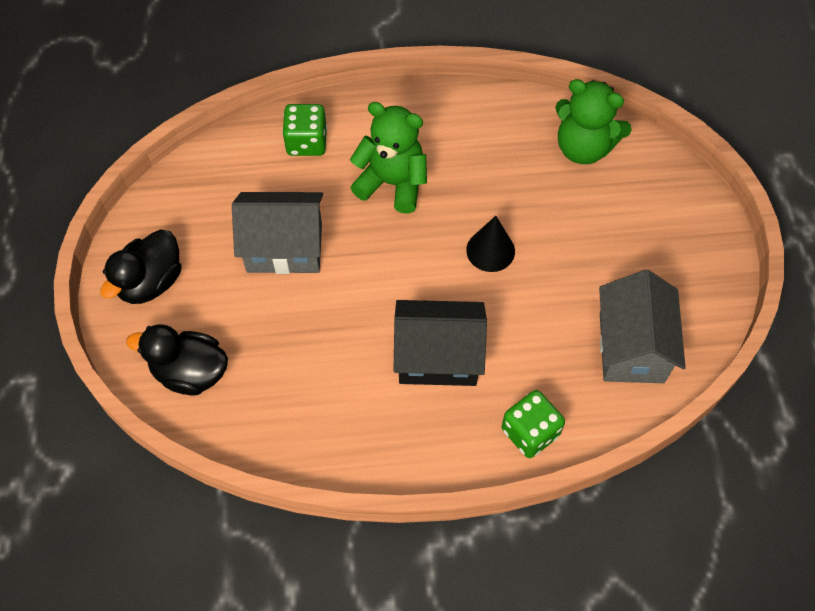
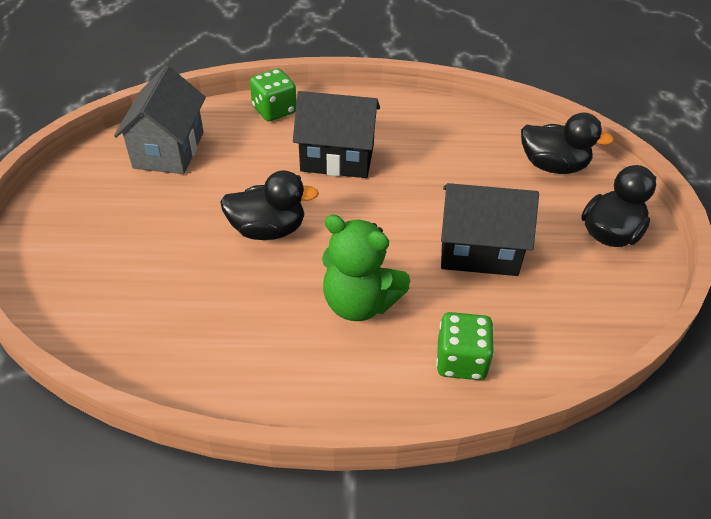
camera: 175 degrees left, 15 degrees down
grey house [232,192,323,274] -> black house [441,183,539,276]
black cone [466,216,515,272] -> black duck [220,170,319,240]
green teddy bear [555,79,632,164] -> none

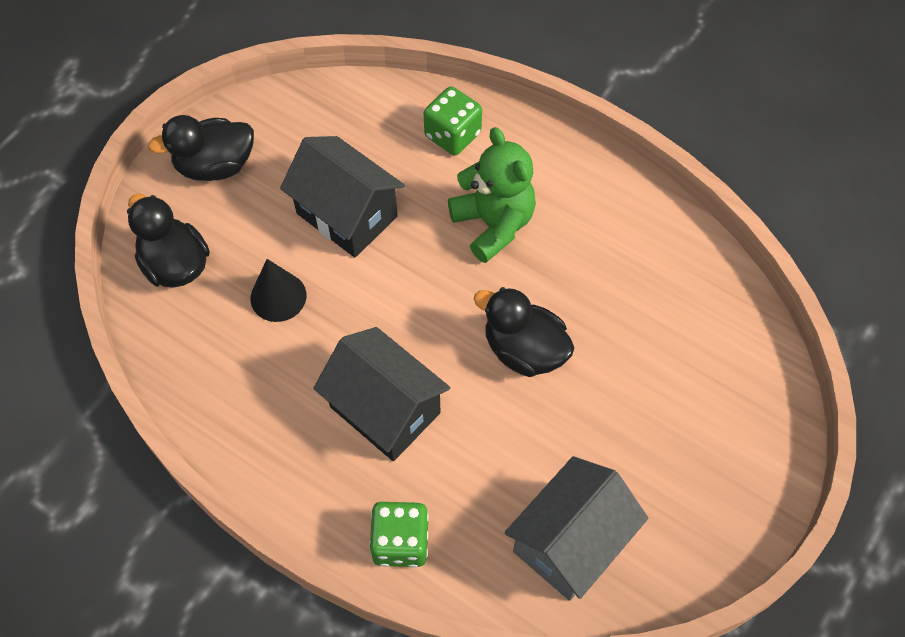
camera: 145 degrees left, 15 degrees up
none -> black cone [250,259,306,322]

